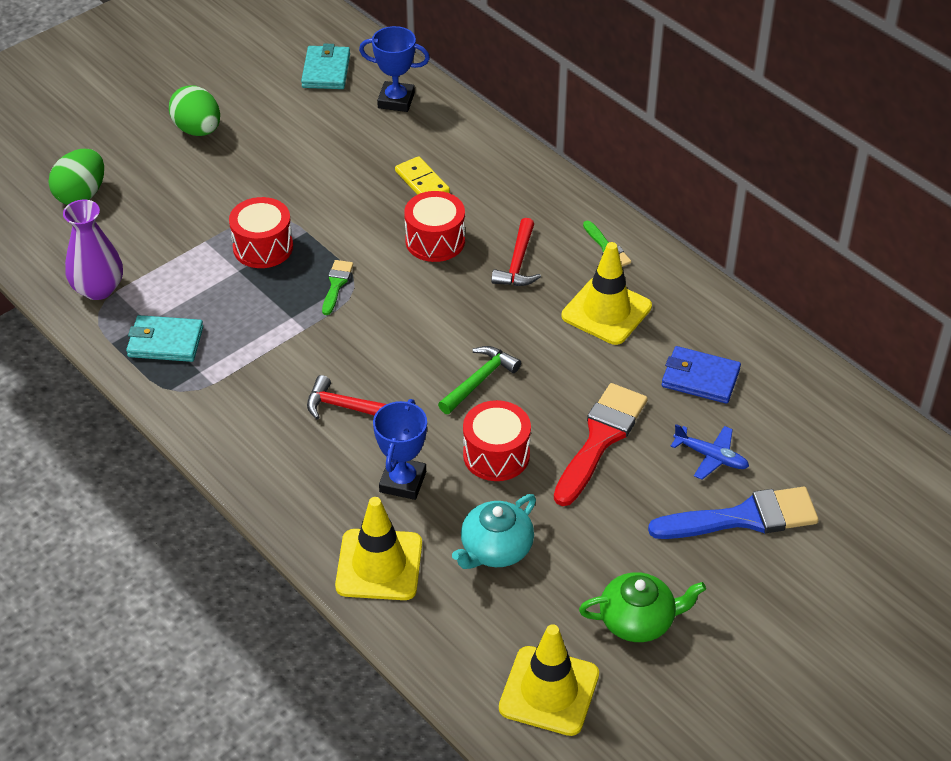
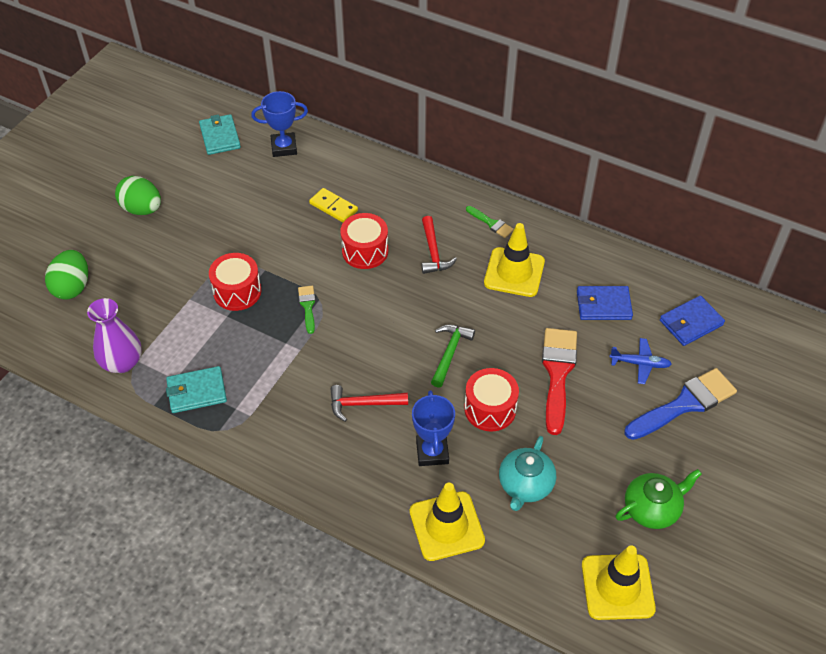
camera: 20 degrees left, 5 degrees up
none -> blue wallet [660,295,725,346]

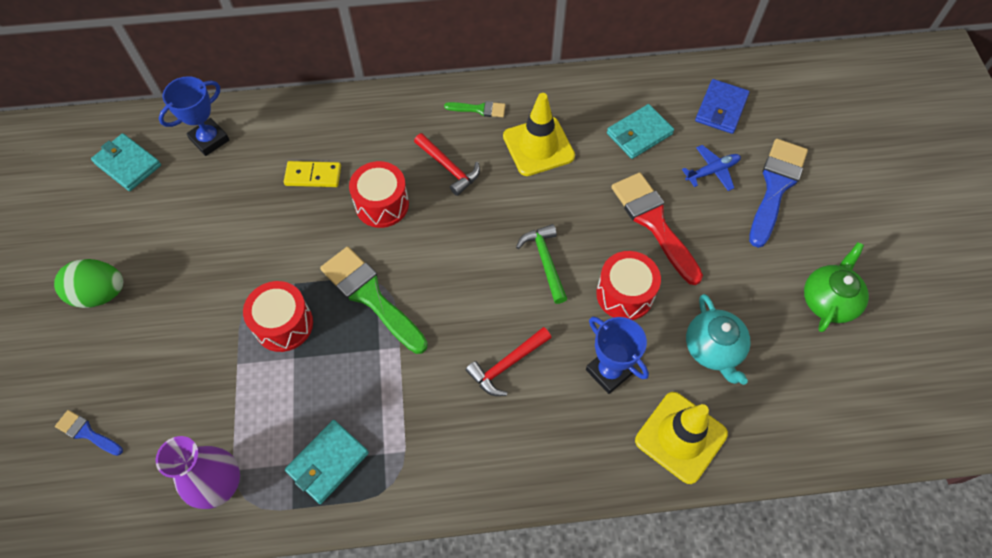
camera: 35 degrees left, 10 degrees up
green egg [45,250,88,300] -> blue brush [55,410,123,456]
green brush [298,286,315,334] -> green brush [320,247,428,354], size x2.01
blue wallet [577,286,633,320] -> turquoise wallet [607,104,674,159]
yellow traffic cone [582,546,656,620] -> none

